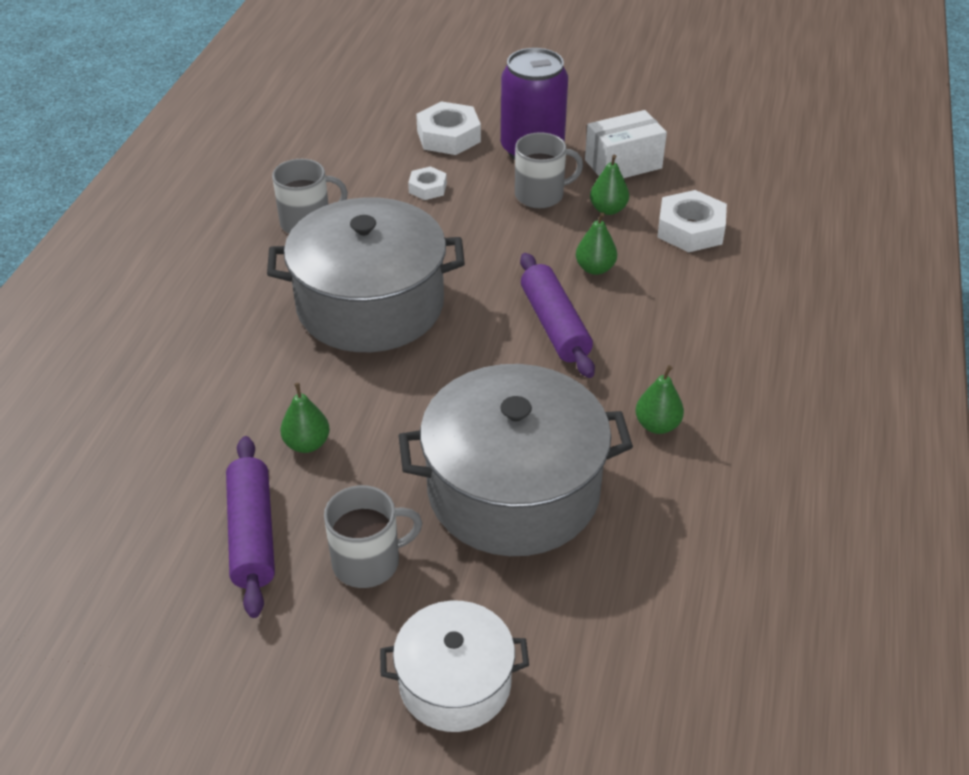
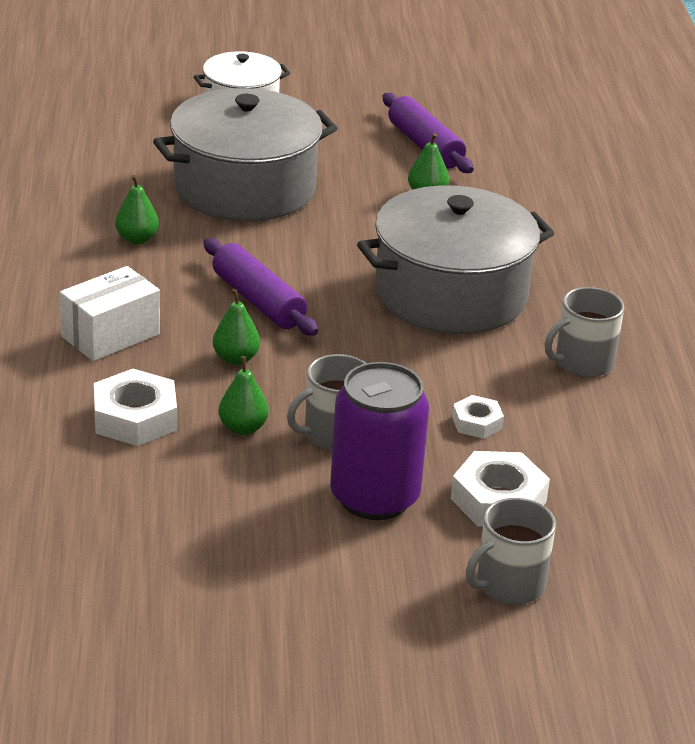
camera: 160 degrees right, 10 degrees down
grey mug [324,485,422,588] -> grey mug moved to [466,498,556,605]
white box [585,110,667,178] -> white box moved to [60,266,160,361]

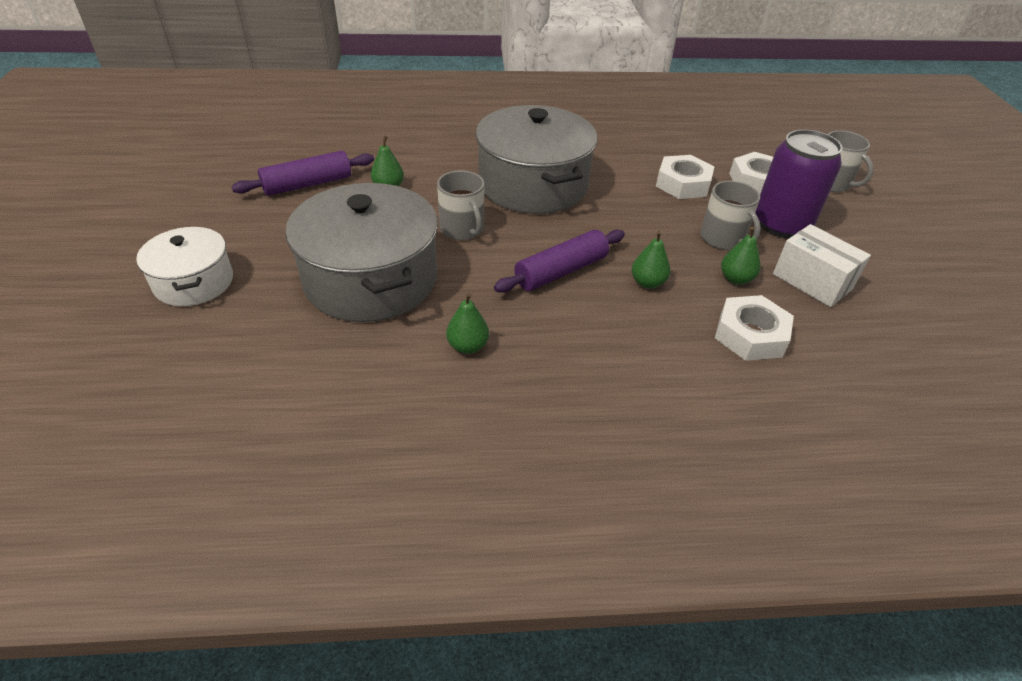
camera: 90 degrees left, 10 degrees up
white box [60,266,160,361] -> white box moved to [773,224,871,307]
white nut [452,395,504,439] -> white nut [656,155,715,199], size x1.74
grey mug [545,287,624,377] -> grey mug moved to [437,170,485,240]

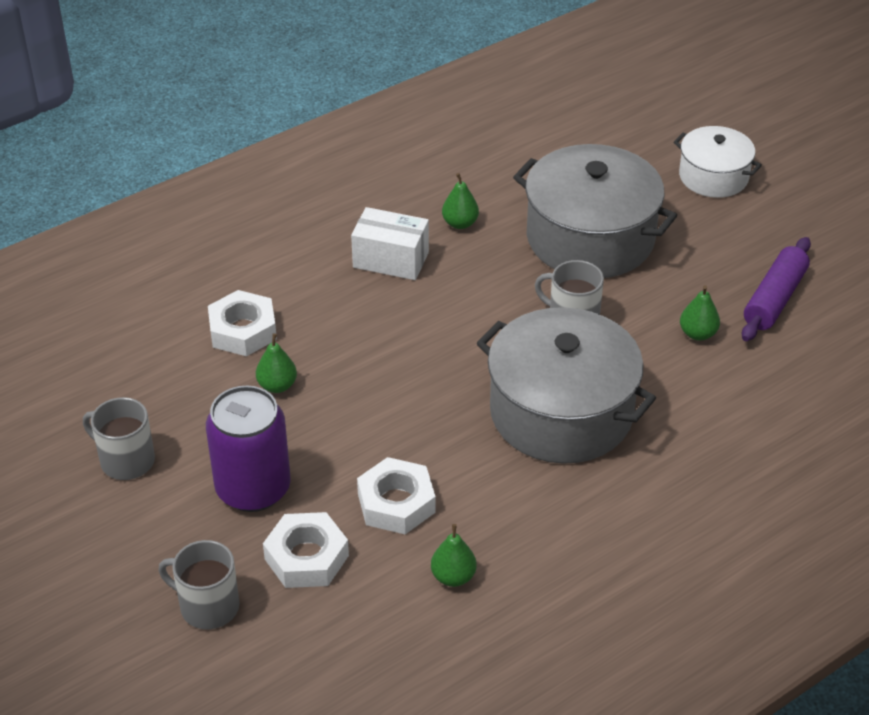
camera: 150 degrees right, 0 degrees up
purple rolling pin [494,230,625,293] -> none
green pear [632,231,670,289] -> green pear moved to [431,524,477,587]
grey mug [700,181,761,250] -> grey mug moved to [83,397,155,480]
white box [773,224,871,307] -> white box moved to [351,207,429,280]

